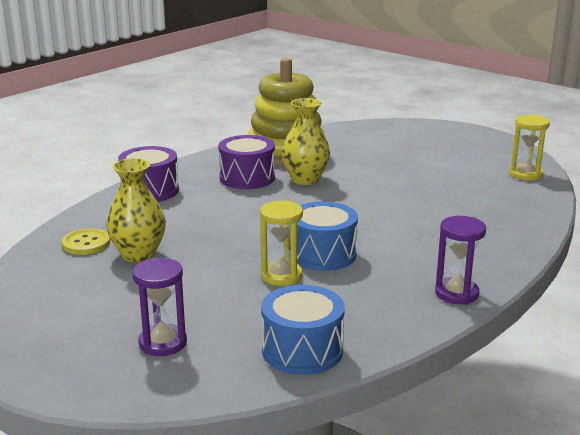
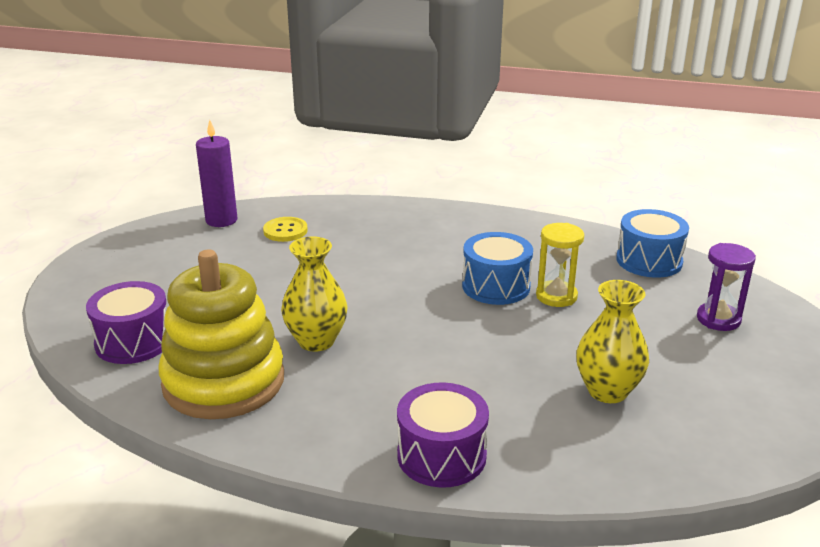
camera: 115 degrees left, 5 degrees up
yellow button [62,228,110,255] -> yellow button moved to [263,217,308,242]
purple drum [218,135,275,189] -> purple drum moved to [86,281,167,364]
purple hourglass [435,216,486,305] -> none
yellow hourglass [509,115,550,181] -> purple candle [196,120,237,227]

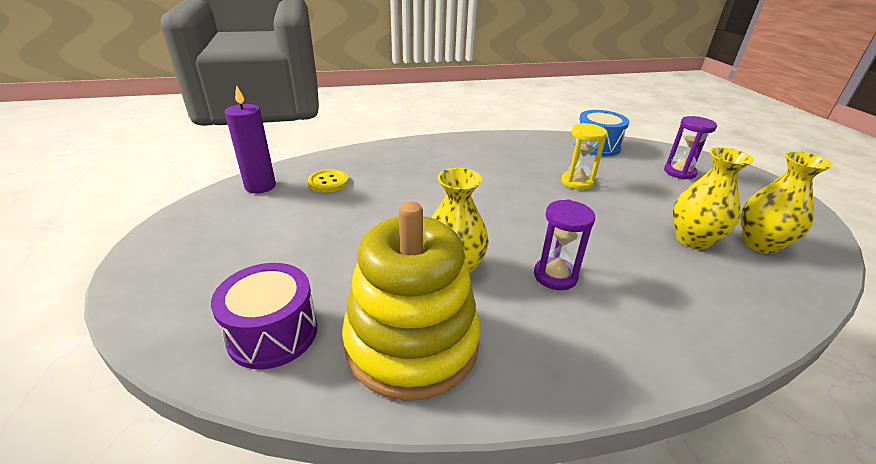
camera: 30 degrees left, 5 degrees up
purple drum [397,383,489,488] -> none
blue drum [462,232,533,305] -> none
none -> purple hourglass [534,200,595,290]
none -> yellow vase [741,151,833,254]

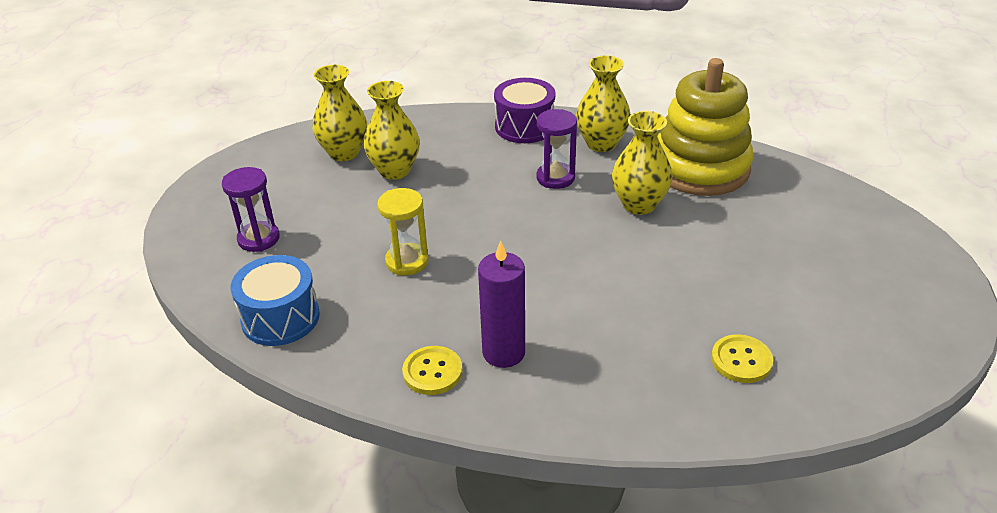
camera: 150 degrees left, 5 degrees up
purple drum [211,263,317,369] -> purple drum moved to [494,78,555,143]
purple candle [225,85,276,194] -> purple candle moved to [478,240,525,368]
none -> yellow button [402,346,462,395]
none -> yellow vase [576,55,631,152]

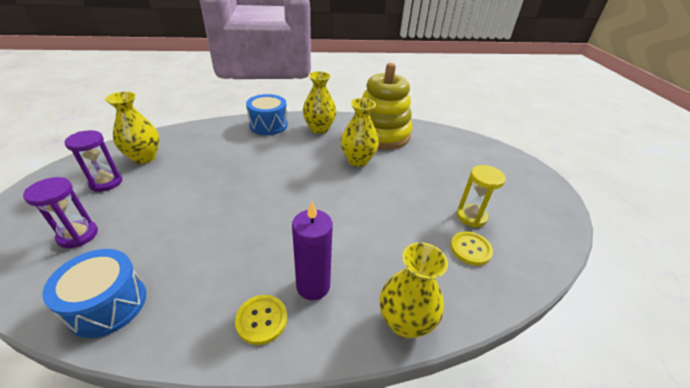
camera: 25 degrees left, 0 degrees up
yellow vase [363,81,420,180] -> yellow vase moved to [379,242,448,338]
yellow hourglass [377,188,429,275] -> yellow hourglass moved to [457,165,506,228]
purple drum [494,78,555,143] -> blue drum [246,94,288,135]
purple hourglass [536,109,577,189] -> purple hourglass moved to [64,130,122,192]

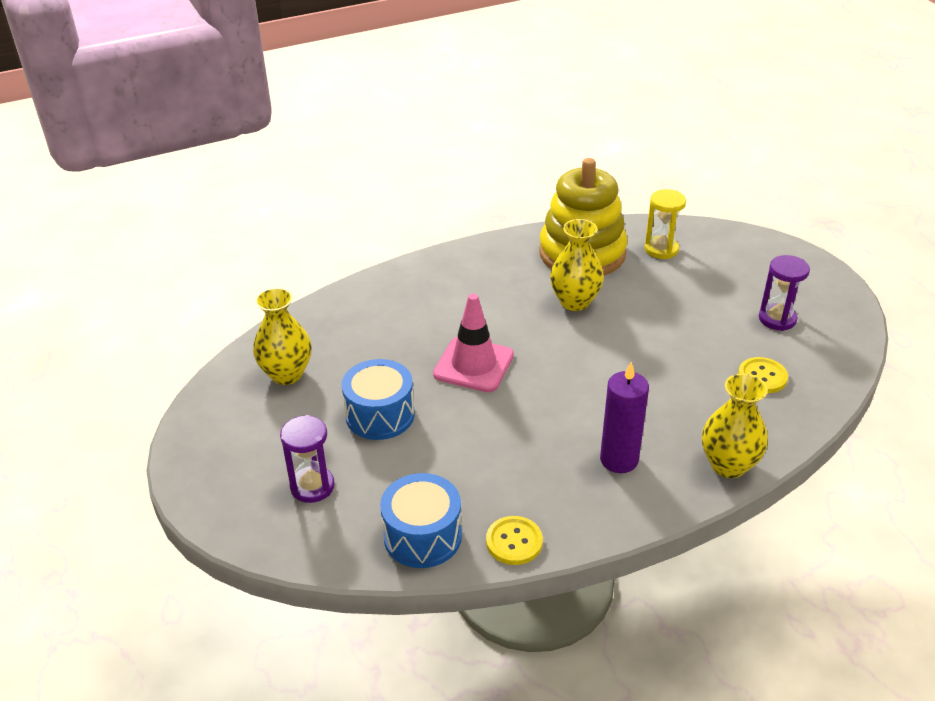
camera: 15 degrees left, 0 degrees up
purple hourglass [64,130,122,192] -> purple hourglass moved to [759,255,810,331]
yellow button [235,295,287,345] -> yellow button moved to [486,516,543,565]
blue drum [246,94,288,135] -> blue drum moved to [341,359,415,440]
yellow vase [303,71,336,134] -> none
yellow hourglass [457,165,506,228] -> yellow hourglass moved to [645,189,686,259]
none -> pink traffic cone [433,293,514,392]

